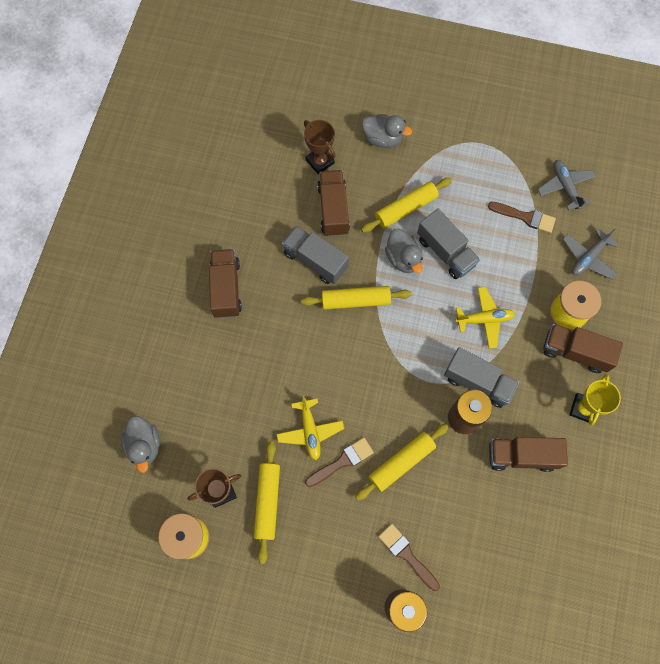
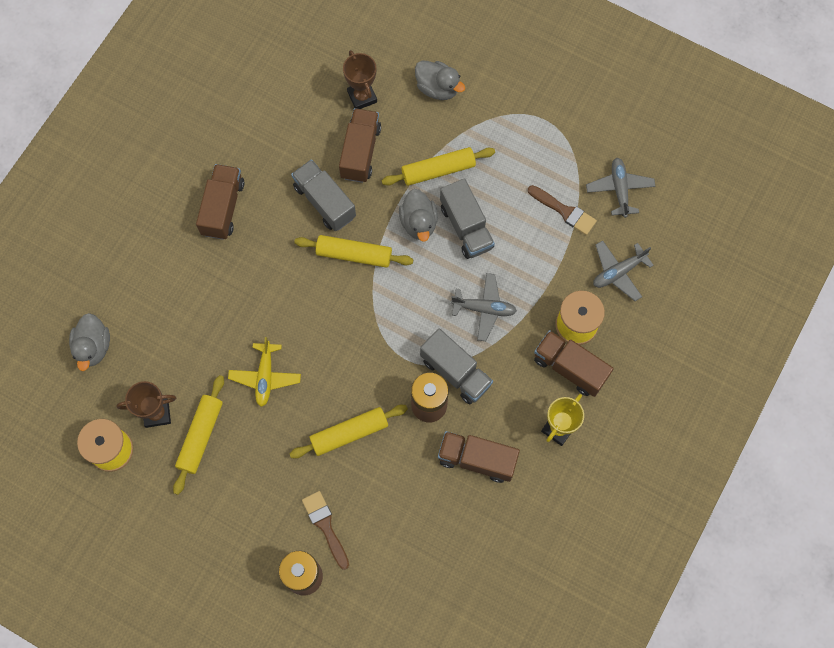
camera: 15 degrees right, 0 degrees up
brown brush [305,437,374,487] -> none
yellow plane [455,287,515,349] -> grey plane [451,273,517,341]

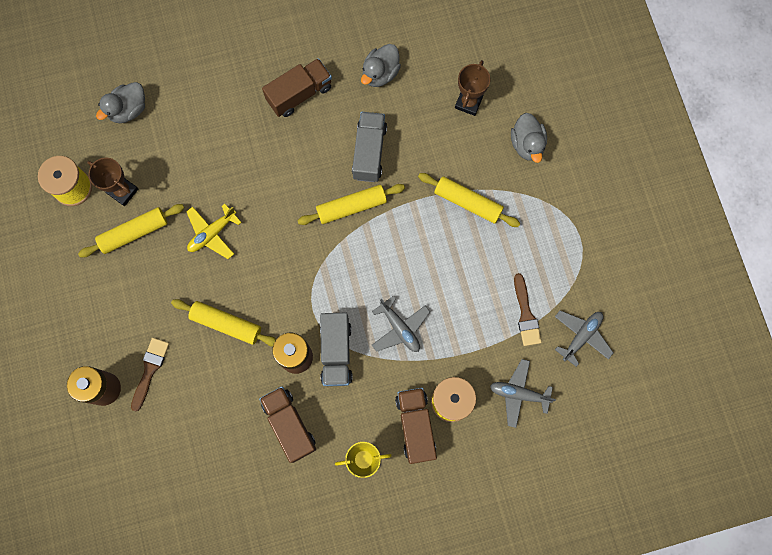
camera: 45 degrees right, 5 degrees up
yellow rolling pin [294,235,413,268] -> yellow rolling pin turned 75 degrees counterclockwise [297,184,405,225]
brown truck [339,108,381,183] -> none
grey duck [399,189,438,242] -> grey duck moved to [361,44,401,87]
grey truck [440,178,495,259] -> none

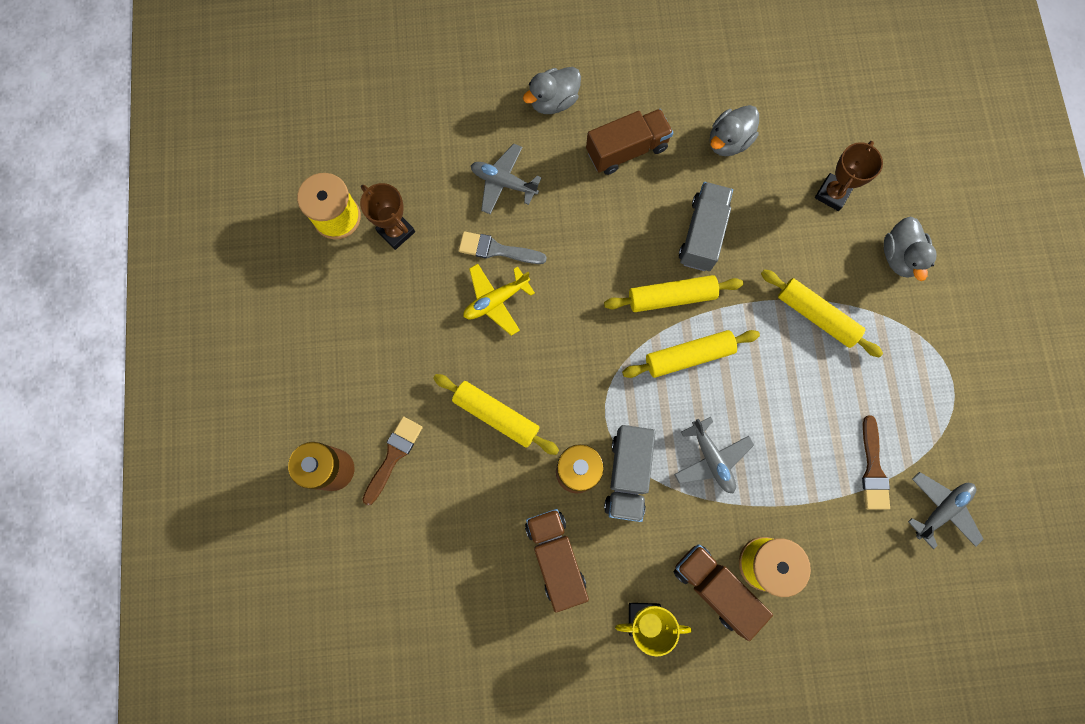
camera: 10 degrees right, 0 degrees up
yellow rolling pin [78,204,184,257] -> yellow rolling pin moved to [622,330,760,378]
grey duck [96,82,145,123] -> grey duck moved to [523,67,581,114]
brown truck [395,388,437,464] -> brown truck turned 45 degrees counterclockwise [674,544,773,641]
grey plane [490,359,556,428] -> grey plane moved to [471,144,542,214]
none -> grey brush [459,231,547,264]

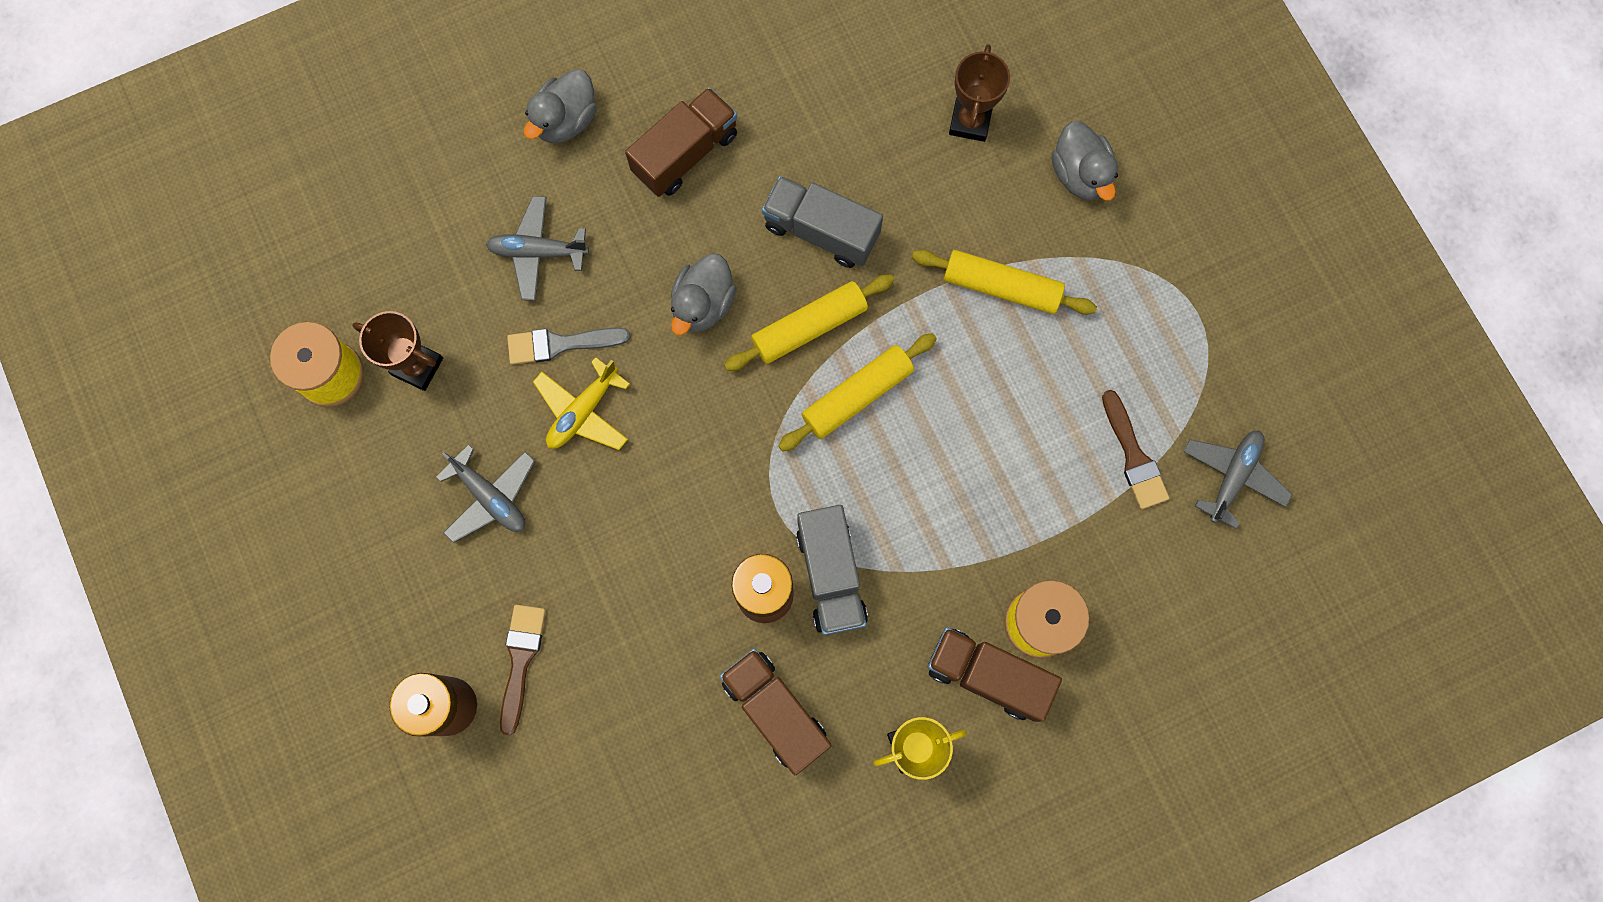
camera: 20 degrees left, 0 degrees up
yellow rolling pin [433,374,559,455] -> none
grey plane [674,417,754,493] -> grey plane moved to [436,445,535,543]
grey truck [679,182,733,271] -> grey truck turned 60 degrees counterclockwise [762,176,883,268]
grey duck [710,105,759,156] -> grey duck moved to [671,254,737,335]

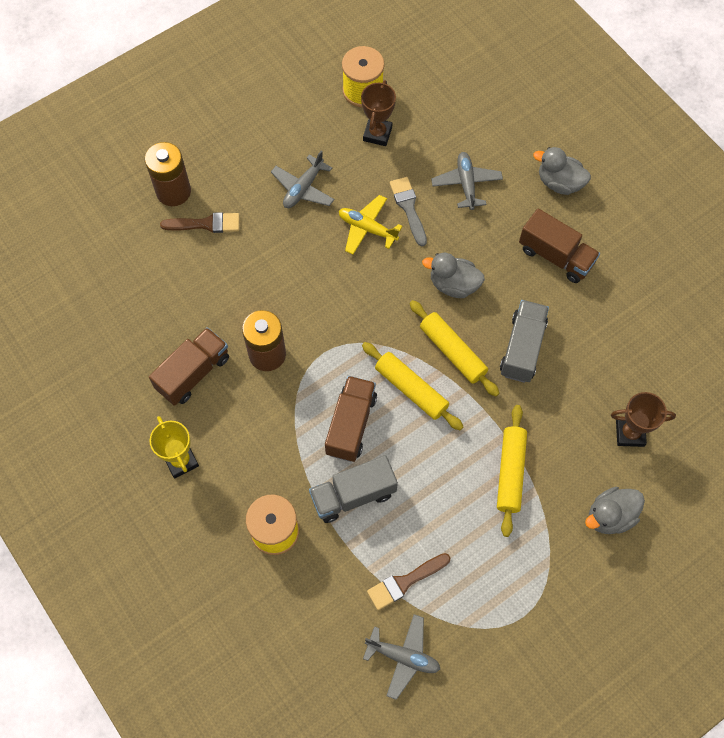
camera: 80 degrees right, 10 degrees down
grey truck [796,505,868,635] -> grey truck moved to [309,455,398,523]
brown truck [928,627,1062,722] -> brown truck moved to [325,376,377,462]

